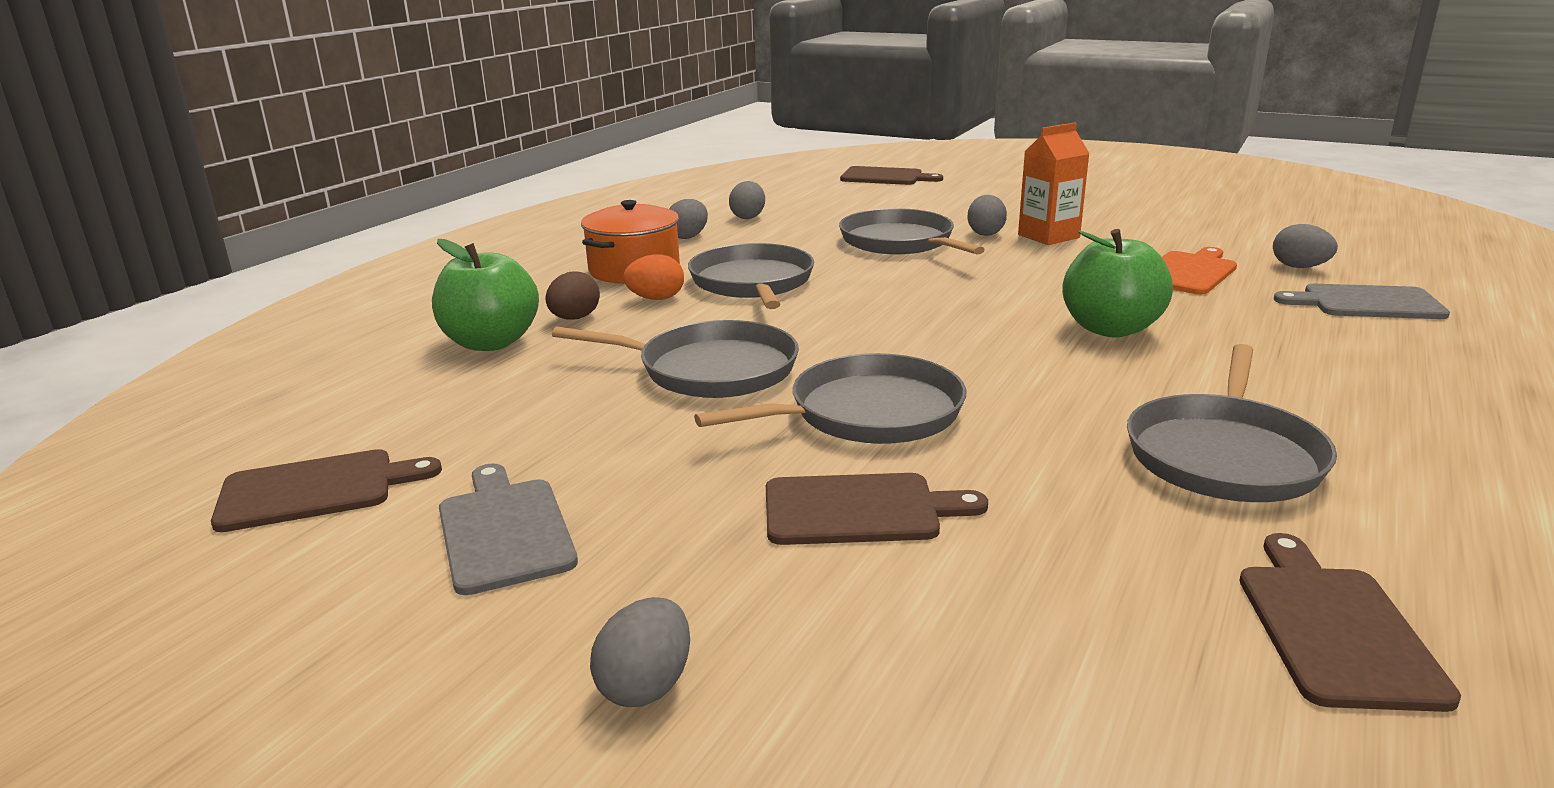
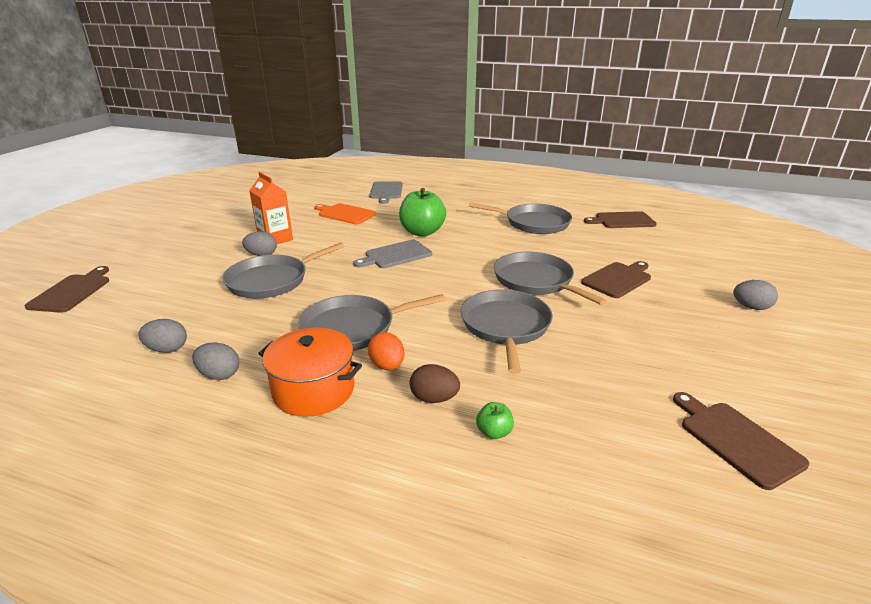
camera: 100 degrees left, 5 degrees up
green apple [432,239,539,351] -> green apple [476,402,514,439], size x0.44
grey cutting board [439,463,578,595] -> grey cutting board moved to [353,240,432,268]
brown cutting board [766,473,988,545] -> brown cutting board turned 60 degrees clockwise [581,261,651,298]
grey egg [1273,224,1338,268] -> none

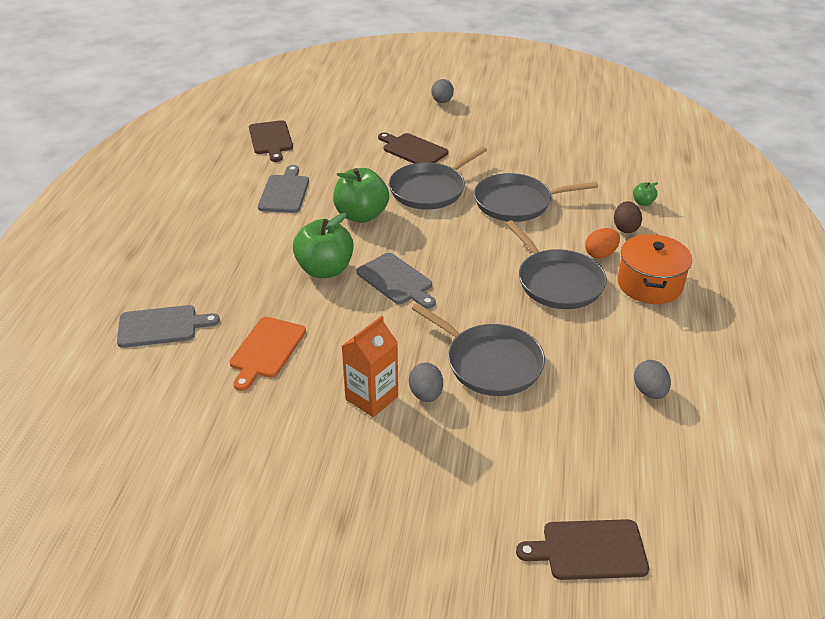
camera: 100 degrees left, 10 degrees up
grey egg [192,342,239,380] -> none
grey pan [469,203,572,234] -> grey cutting board [258,165,309,213]
brown cutting board [673,392,810,490] -> none
none -> green apple [333,168,389,223]

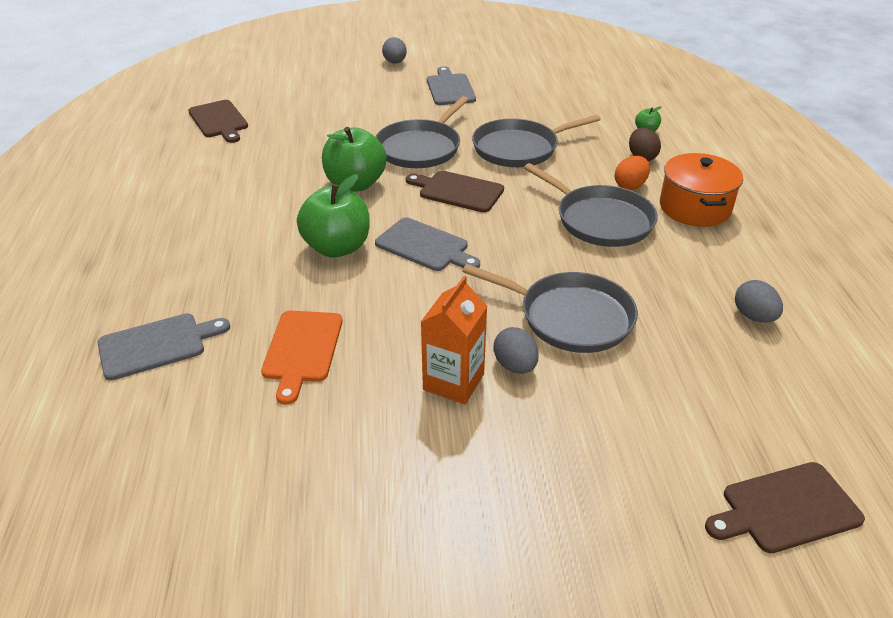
camera: 15 degrees left, 0 degrees up
grey cutting board [258,165,309,213] -> grey cutting board moved to [427,66,476,105]
brown cutting board [378,132,449,164] -> brown cutting board moved to [406,171,504,213]

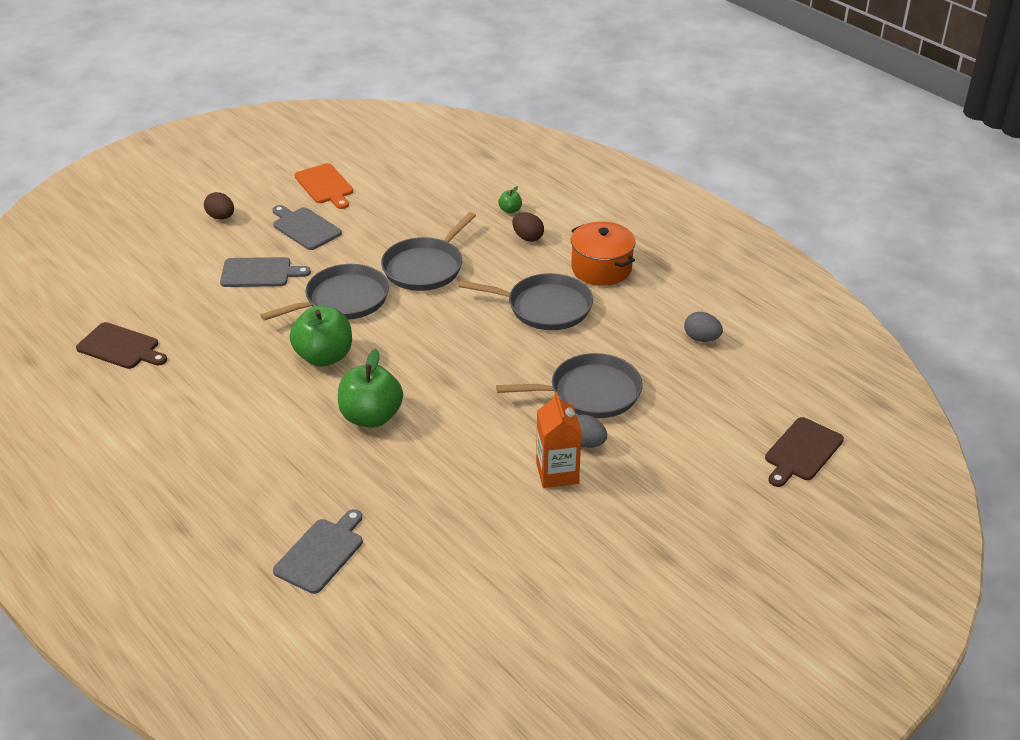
camera: 35 degrees left, 0 degrees up
orange cutting board [261,311,343,405] -> orange cutting board moved to [294,163,353,209]
grey cutting board [375,218,480,271] -> grey cutting board moved to [220,257,311,287]
grey pan [376,96,469,168] -> grey pan turned 120 degrees counterclockwise [261,264,389,321]
grey egg [382,37,407,64] -> brown egg [204,192,234,220]
brown cutting board [406,171,504,213] -> none
orange egg [615,156,650,190] -> none

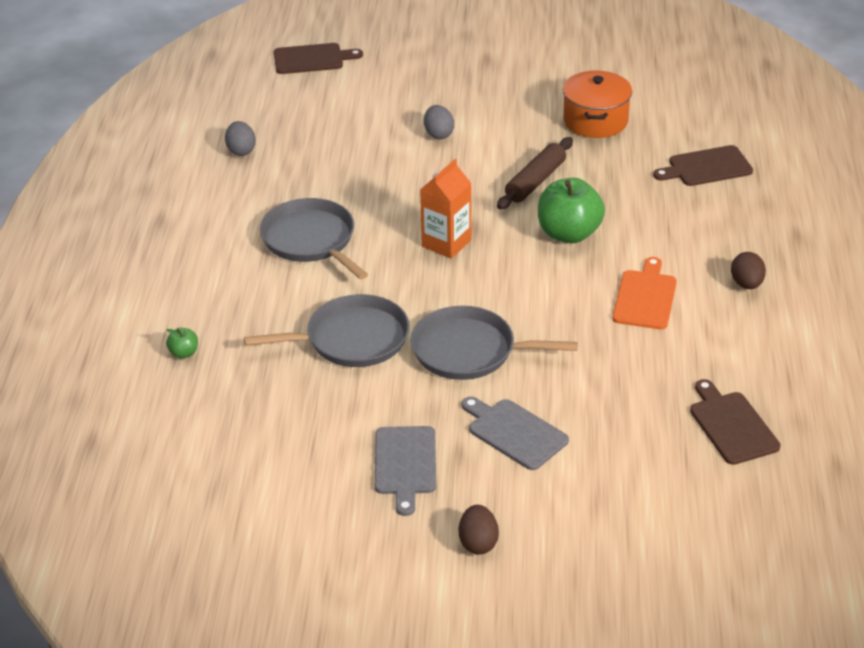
camera: 135 degrees left, 0 degrees up
grey cutting board [273,509,363,594] -> brown cutting board [653,145,753,186]
green apple [290,306,352,367] -> none
orange cutting board [294,163,353,209] -> orange cutting board moved to [613,257,677,329]
grey pan [496,353,643,418] -> none
brown egg [512,212,544,242] -> brown egg moved to [731,252,766,289]
orange carton [536,392,582,488] -> orange carton moved to [420,159,471,259]
orange pot [571,221,635,286] -> orange pot moved to [563,71,632,138]
none -> brown rolling pin [497,137,573,210]

